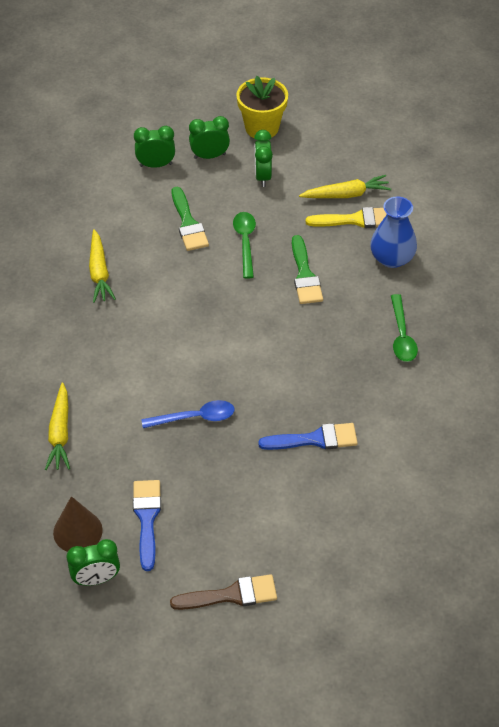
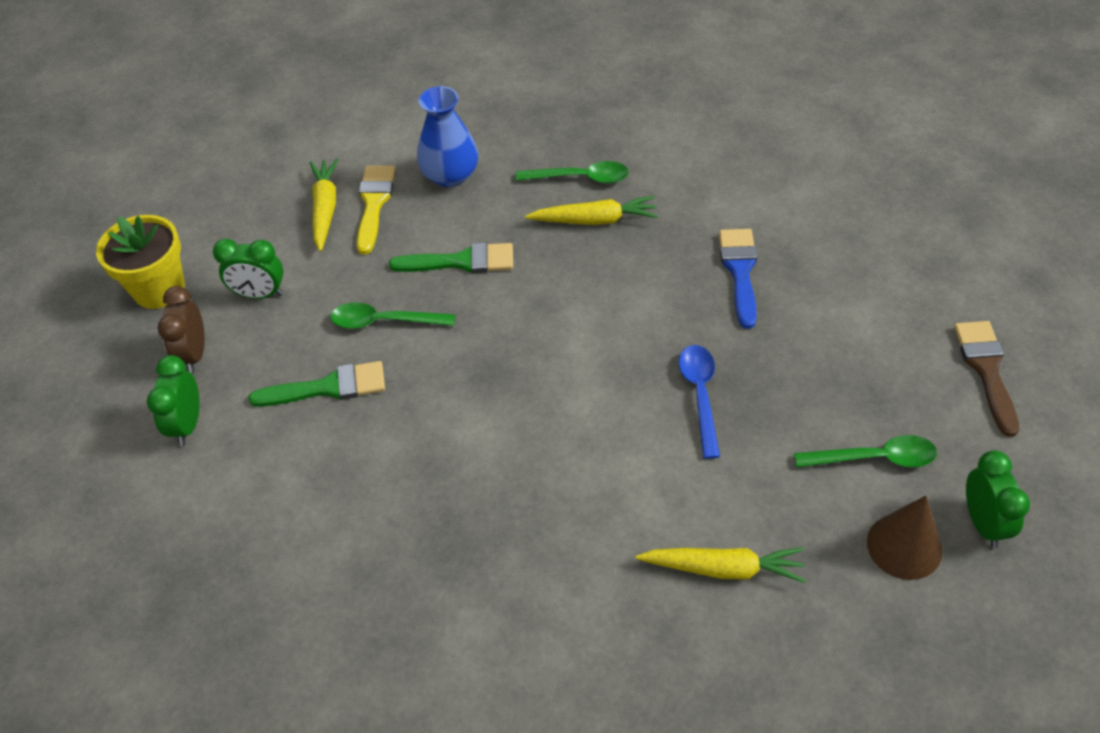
camera: 80 degrees left, 0 degrees up
yellow carrot [89,229,116,303] -> yellow carrot moved to [525,196,658,225]
blue brush [133,480,161,571] -> green spoon [794,435,937,468]
green clock [189,116,230,159] -> brown clock [157,286,205,373]

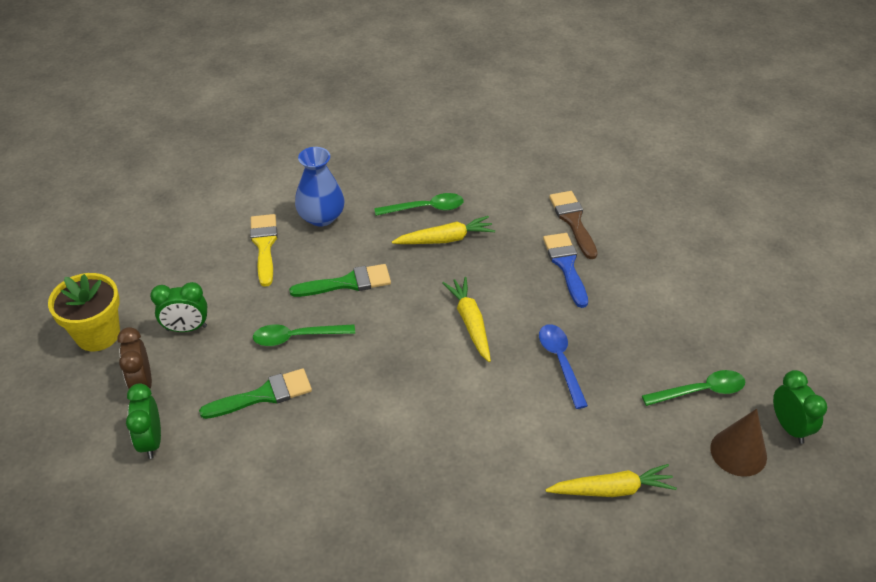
camera: 15 degrees left, 5 degrees down
yellow carrot [309,158,339,251] -> yellow carrot moved to [443,277,491,362]
brown brush [954,321,1019,437] -> brown brush moved to [549,191,597,259]

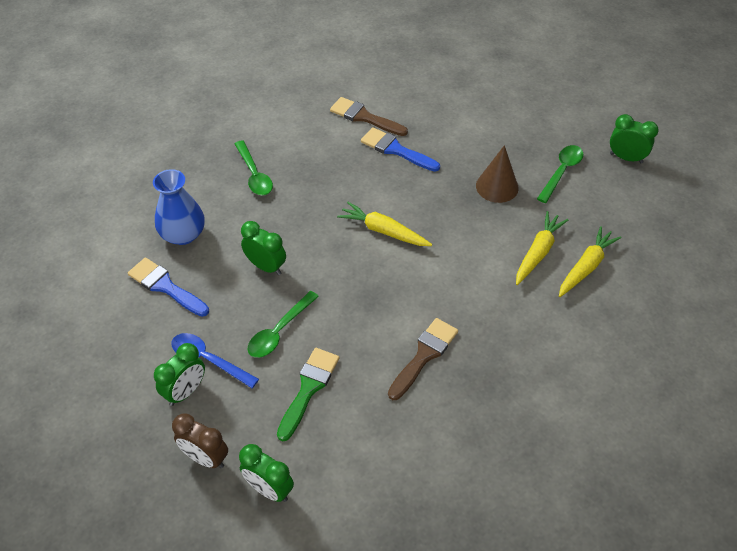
camera: 45 degrees left, 5 degrees up
yellow flower pot [48,273,120,351] -> none
yellow brush [250,214,278,287] -> blue brush [128,257,209,317]
green brush [289,264,391,297] -> green clock [241,221,286,275]
green spoon [374,193,464,216] -> green spoon turned 120 degrees clockwise [235,140,273,195]
yellow carrot [392,216,495,244] -> yellow carrot moved to [516,211,568,285]
blue spoon [539,324,588,409] -> blue spoon moved to [171,333,259,388]
brown cone [710,409,767,477] -> brown cone moved to [476,145,519,203]
none -> brown brush [388,318,458,400]

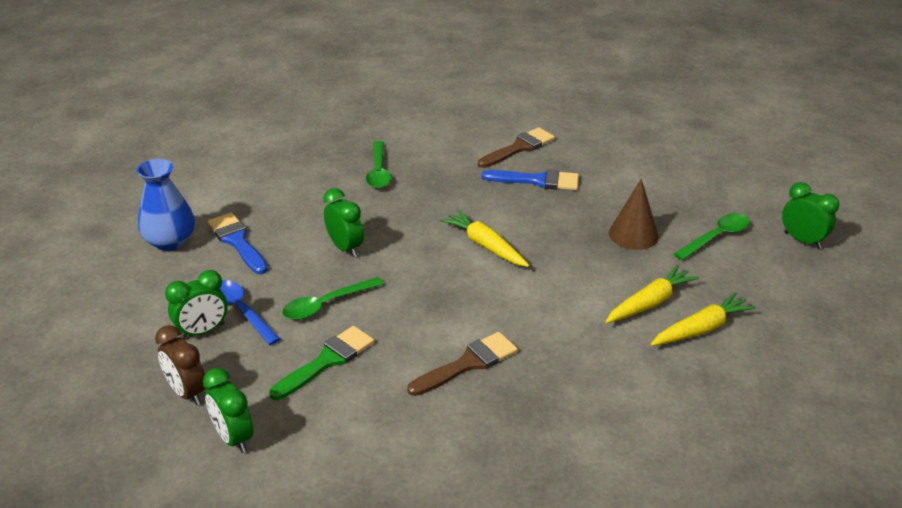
camera: 20 degrees right, 15 degrees down
blue vase [153,169,205,245] -> blue vase moved to [137,159,195,251]
brown brush [330,97,408,136] -> brown brush turned 90 degrees clockwise [478,127,555,168]
blue brush [361,127,440,172] -> blue brush turned 135 degrees clockwise [482,169,579,190]

